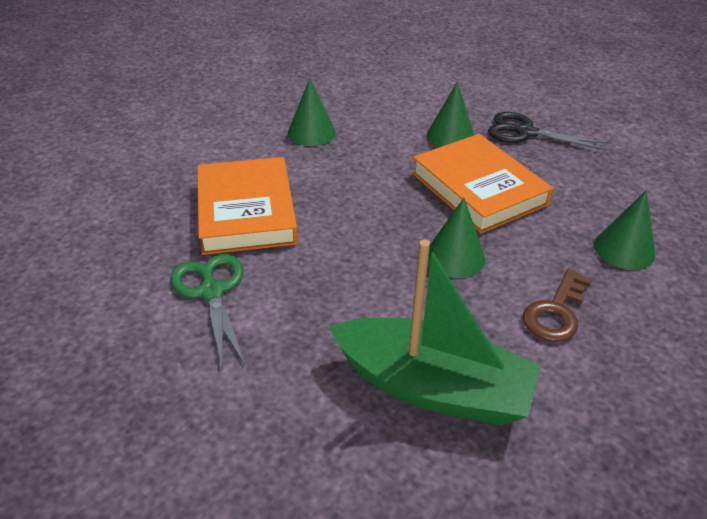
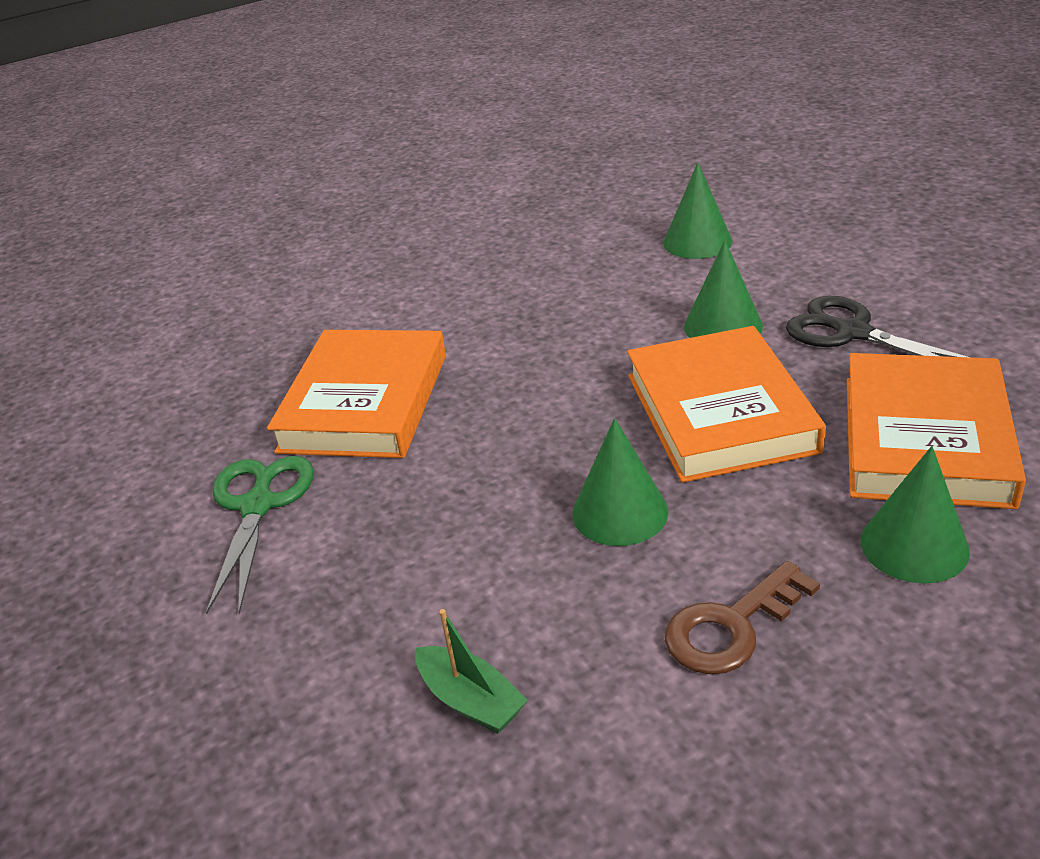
camera: 25 degrees right, 5 degrees down
green cone [288,78,336,146] -> green cone moved to [663,162,732,259]
green boat [329,240,541,426] -> green boat [415,609,528,734], size x0.42
none -> orange book [847,353,1026,509]

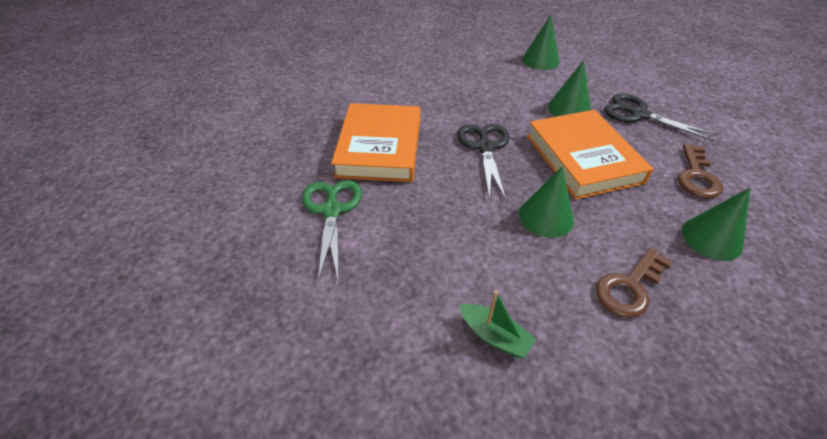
camera: 10 degrees left, 10 degrees up
orange book [847,353,1026,509] -> brown key [678,144,723,198]
none -> black scissors [457,124,509,200]

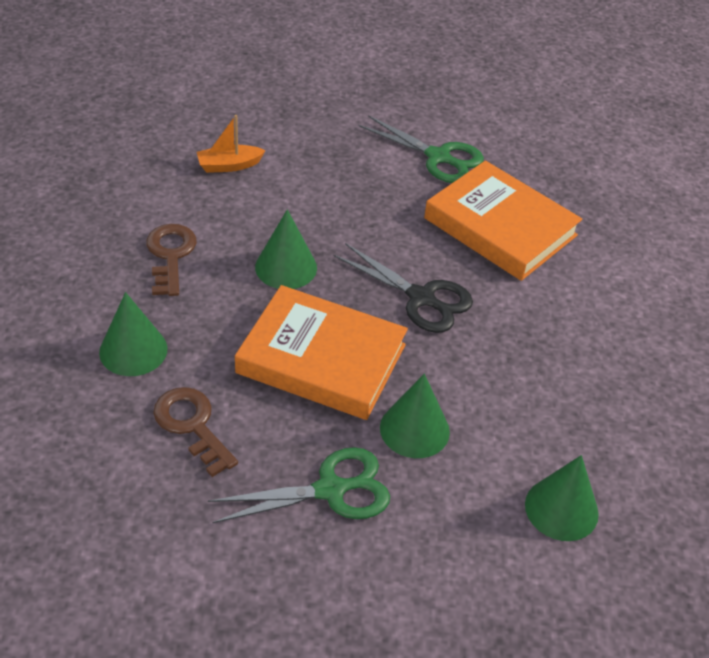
camera: 125 degrees right, 0 degrees up
green boat [459,290,536,358] -> orange boat [197,115,266,173]
black scissors [604,94,717,141] -> green scissors [208,447,390,523]

